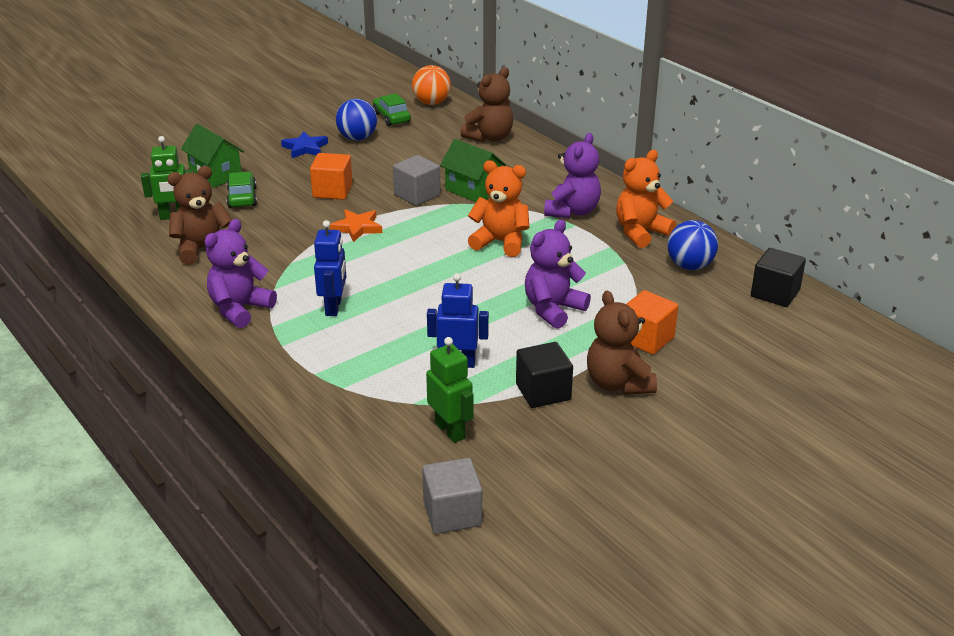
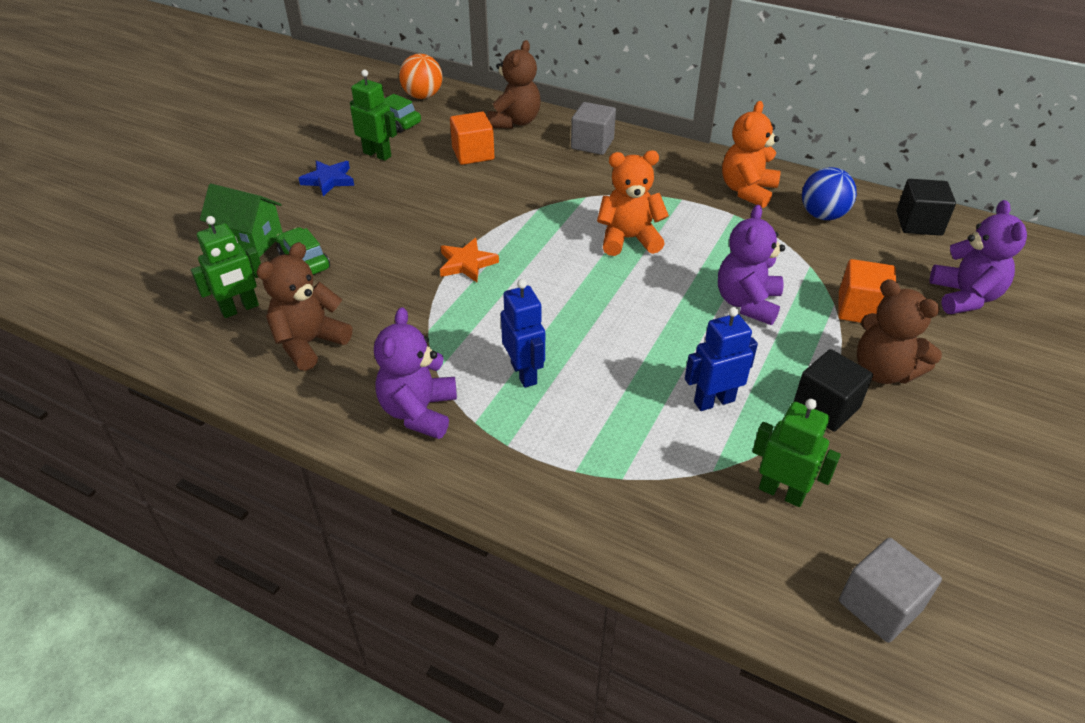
camera: 25 degrees left, 10 degrees up
orange cube [310,153,353,200] -> orange cube moved to [450,112,494,165]
blue ball [336,99,377,141] -> green robot [350,70,397,161]
grey cube [393,155,441,206] -> grey cube moved to [571,102,616,155]
green house [440,139,506,202] -> none
purple teddy bear [544,133,601,218] -> purple teddy bear moved to [930,200,1027,314]

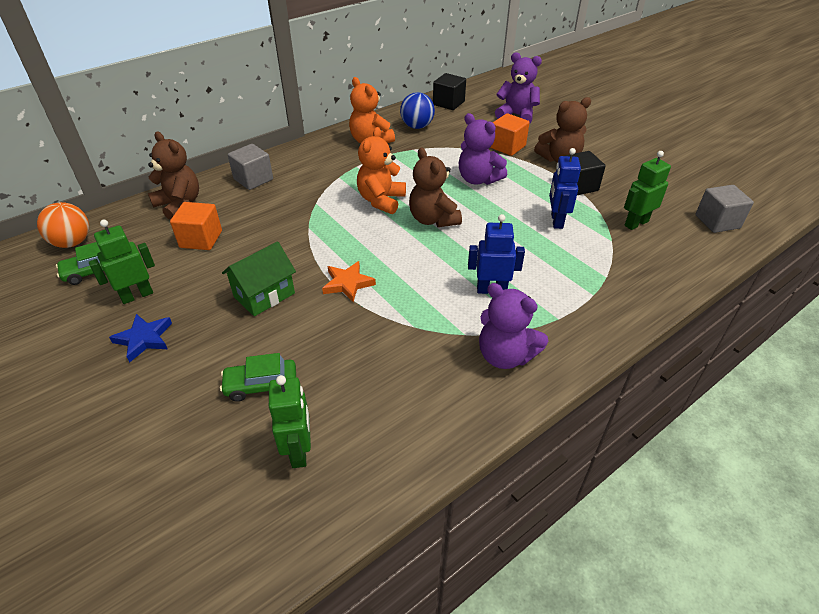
camera: 65 degrees left, 0 degrees up
green house [200,184,283,257] -> green house moved to [222,242,296,316]
brown teddy bear [256,242,352,371] -> brown teddy bear moved to [409,147,462,227]

